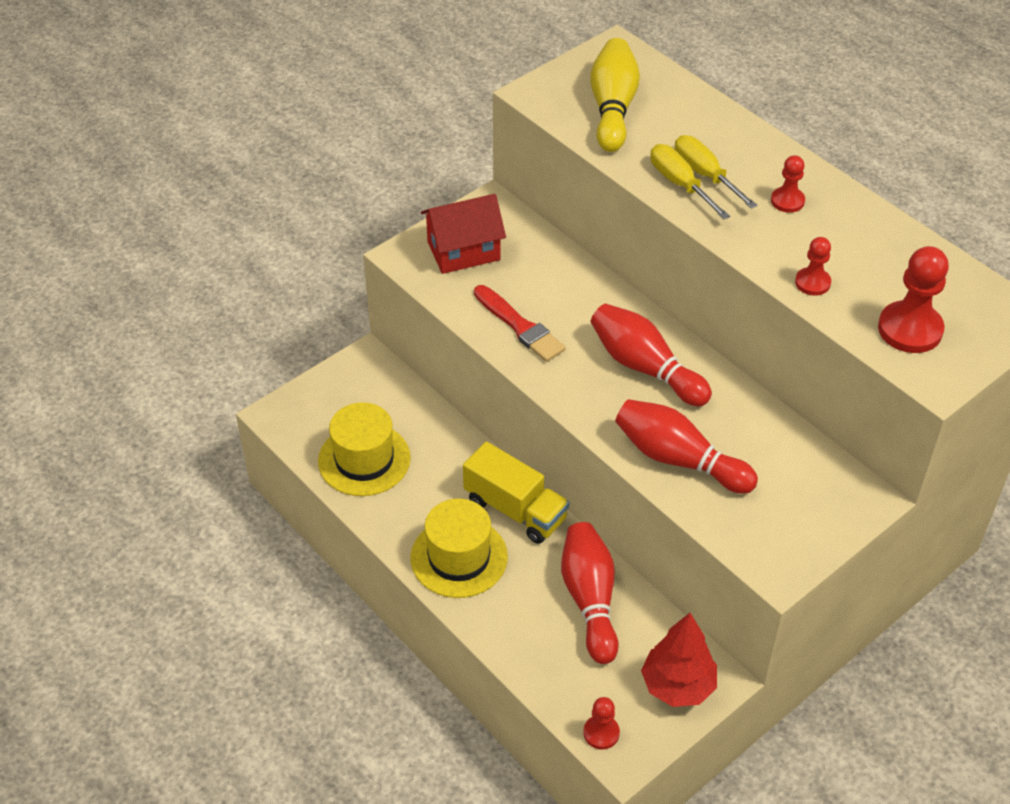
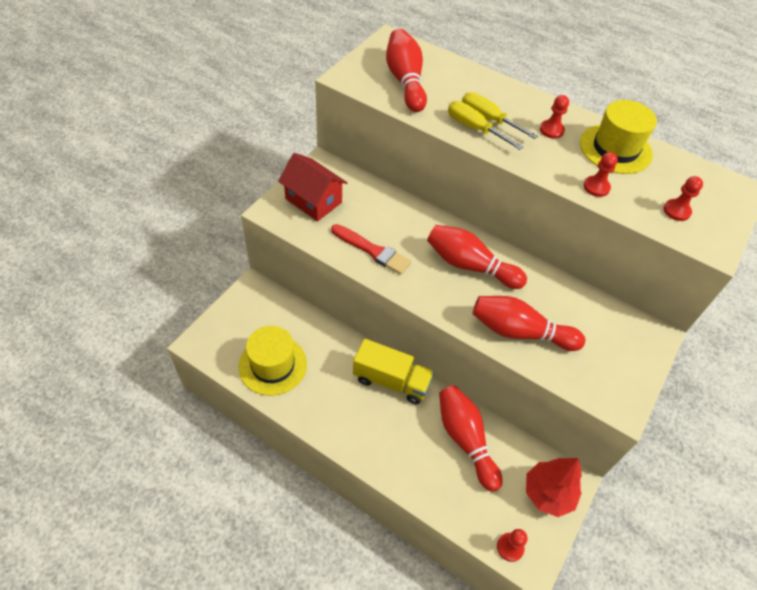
camera: 20 degrees left, 5 degrees up
yellow hat [411,499,508,598] -> yellow hat moved to [580,100,657,174]
red house [421,194,506,274] -> red house turned 75 degrees clockwise [278,153,348,222]
yellow bowling pin [590,38,640,152] -> red bowling pin [386,29,427,112]
red pawn [878,246,949,353] -> red pawn [663,176,703,221], size x0.57

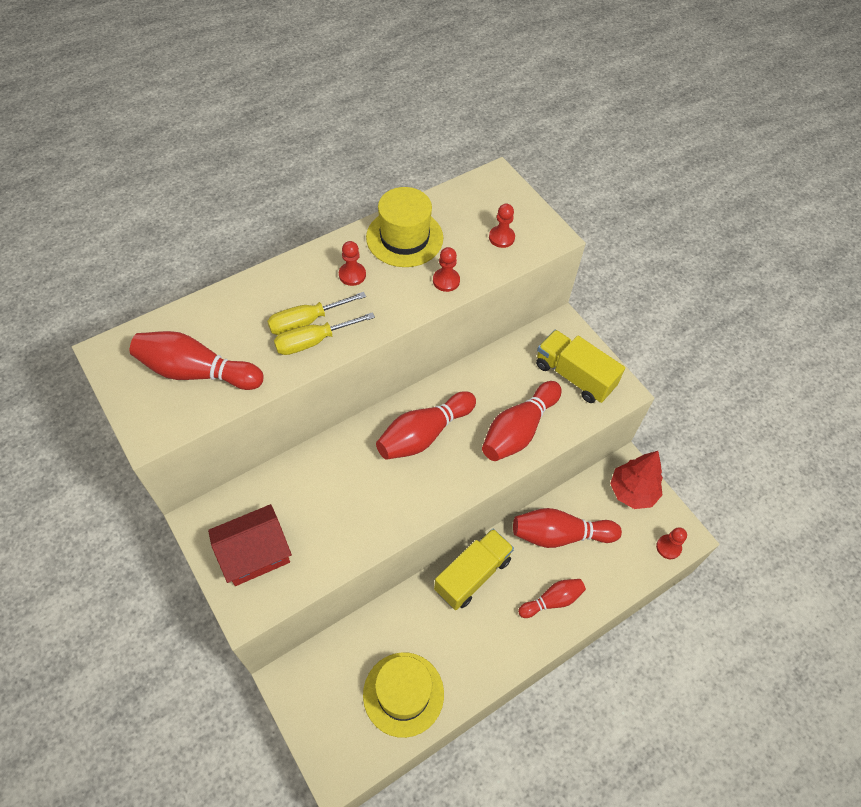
camera: 65 degrees left, 5 degrees up
red brush [331,224,411,275] -> none
none -> red bowling pin [518,579,586,618]
none -> yellow truck [536,330,625,403]

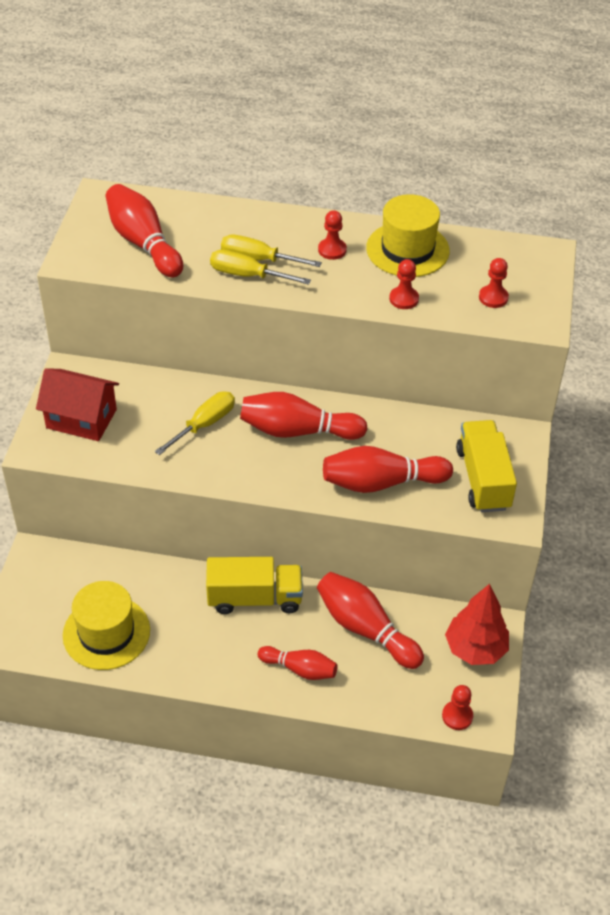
camera: 45 degrees right, 10 degrees down
none -> yellow screwdriver [155,391,235,455]

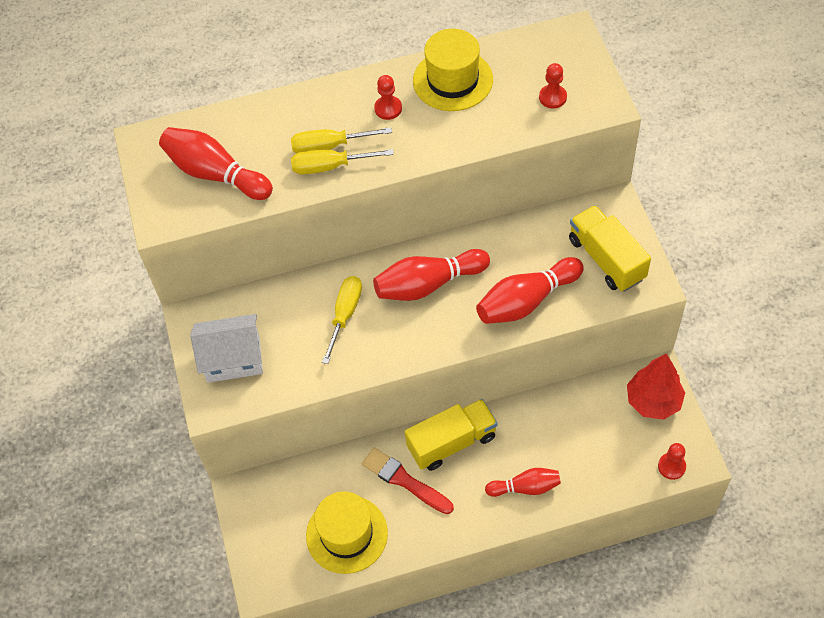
camera: 20 degrees left, 10 degrees up
red house [36,368,119,441] -> white house [190,314,263,383]
red bowling pin [317,572,424,669] -> none
red pawn [389,259,419,309] -> none
none -> red brush [362,447,454,514]

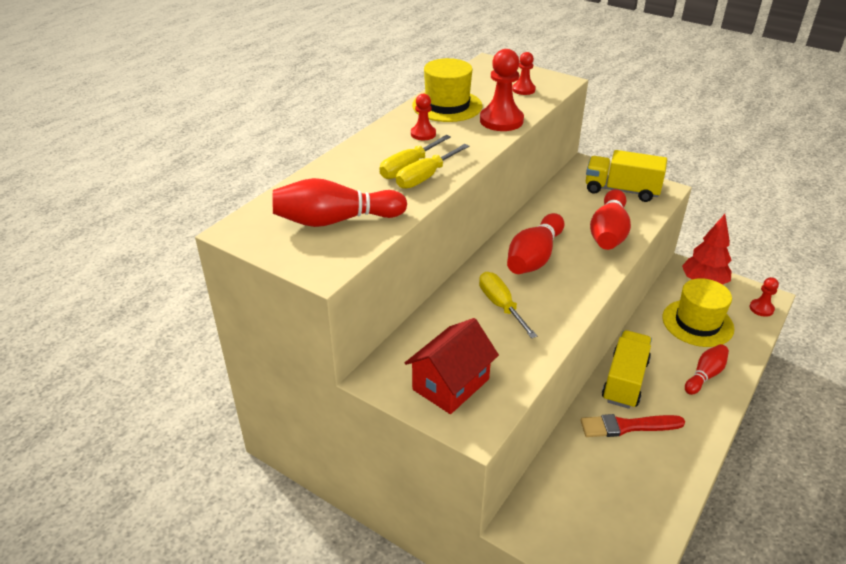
camera: 45 degrees left, 20 degrees down
white house [190,314,263,383] -> red house [405,318,499,414]
yellow hat [306,491,388,574] -> yellow hat moved to [662,278,734,347]
none -> red pawn [480,49,524,131]

